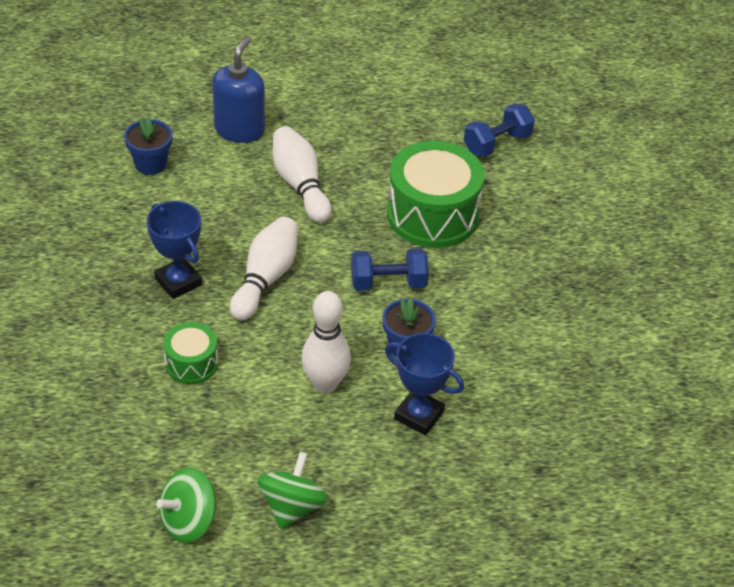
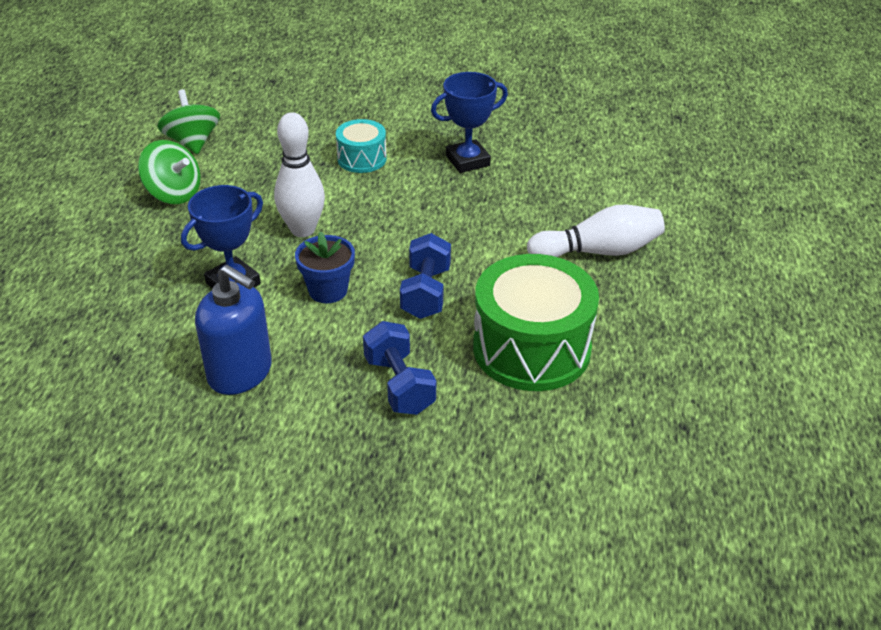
camera: 105 degrees right, 5 degrees down
blue flower pot [124,117,173,175] -> none
green drum [163,322,218,384] -> turquoise drum [336,119,387,173]
blue soap dispenser [212,37,265,143] -> blue soap dispenser moved to [195,265,272,395]
white bowling pin [230,216,298,320] -> none
blue dumbbell [464,104,535,157] -> blue dumbbell moved to [363,321,436,415]

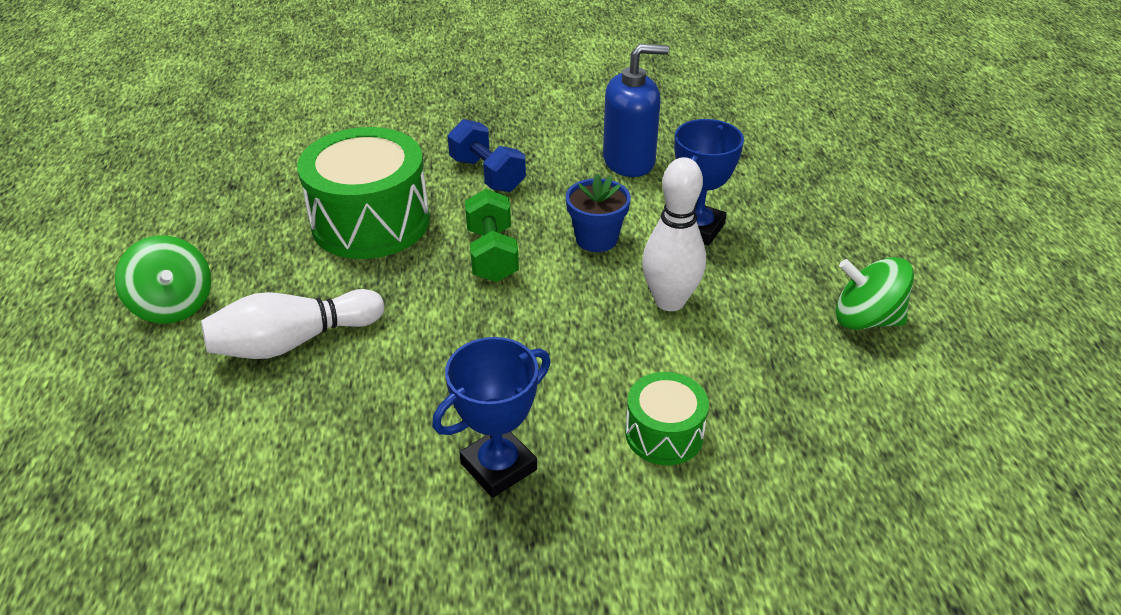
camera: 165 degrees right, 0 degrees up
green spinning top [157,89,220,154] -> green spinning top moved to [115,235,211,324]
blue soap dispenser [195,265,272,395] -> blue soap dispenser turned 150 degrees clockwise [603,44,669,177]
turquoise drum [336,119,387,173] -> green drum [625,372,709,465]
blue dumbbell [400,233,451,319] -> green dumbbell [465,189,519,282]

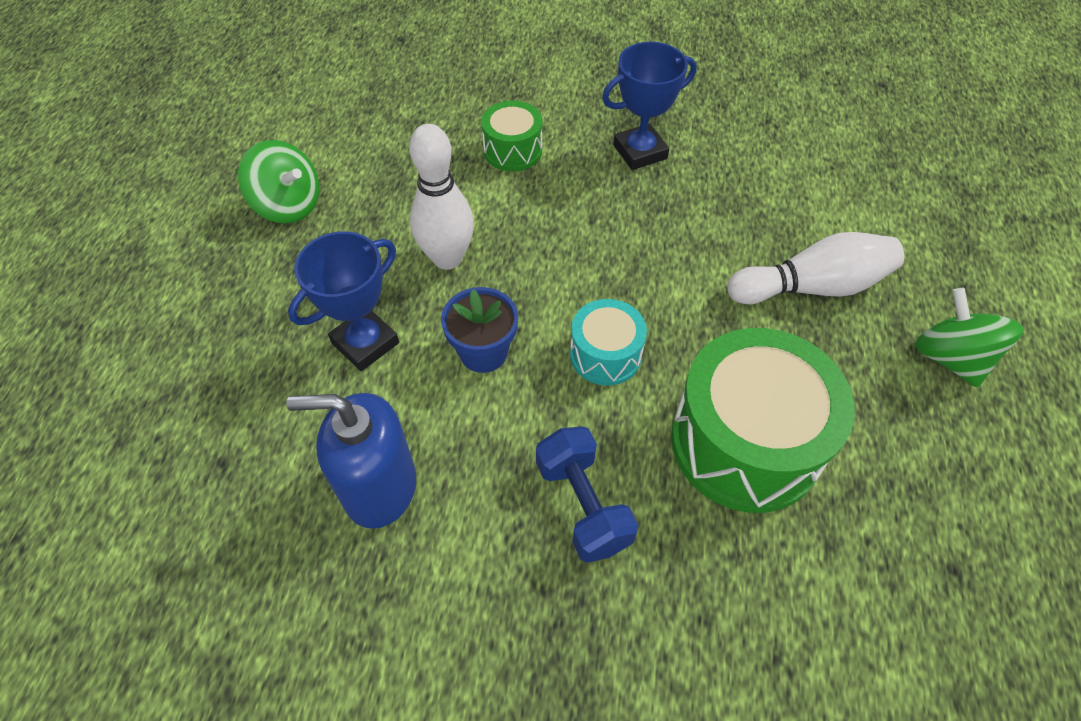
camera: 165 degrees left, 15 degrees up
green dumbbell [465,189,519,282] -> turquoise drum [570,299,647,386]

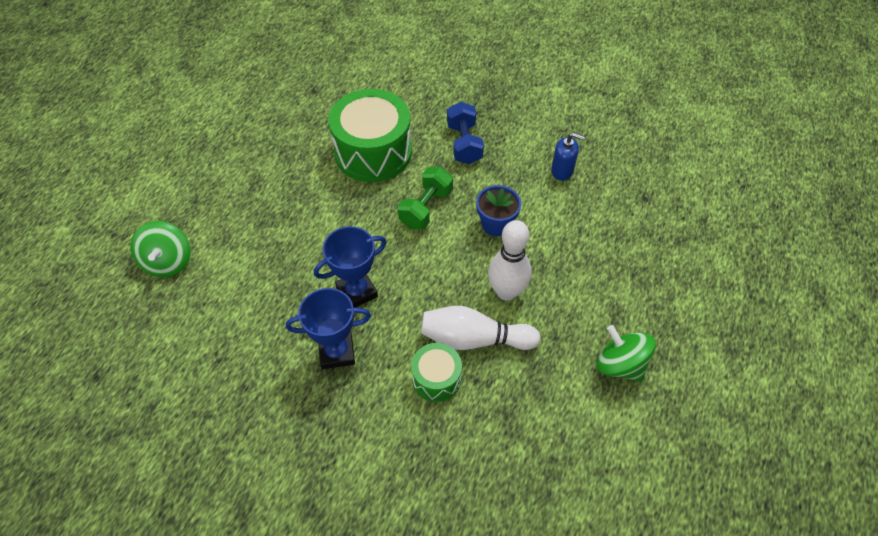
camera: 165 degrees left, 0 degrees up
blue soap dispenser [286,393,416,529] -> blue soap dispenser [551,133,585,181], size x0.60
blue trophy [288,232,399,371] -> blue trophy moved to [314,226,387,308]
turquoise drum [570,299,647,386] -> green dumbbell [398,167,453,230]
white bowling pin [727,232,904,304] -> white bowling pin moved to [421,306,540,350]
green spinning top [915,288,1024,387] -> green spinning top moved to [130,221,191,277]

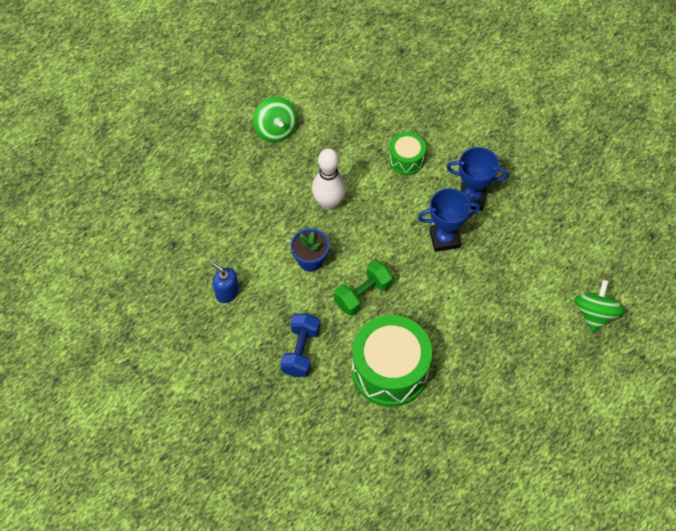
camera: 160 degrees left, 5 degrees up
white bowling pin [421,306,540,350] -> none

